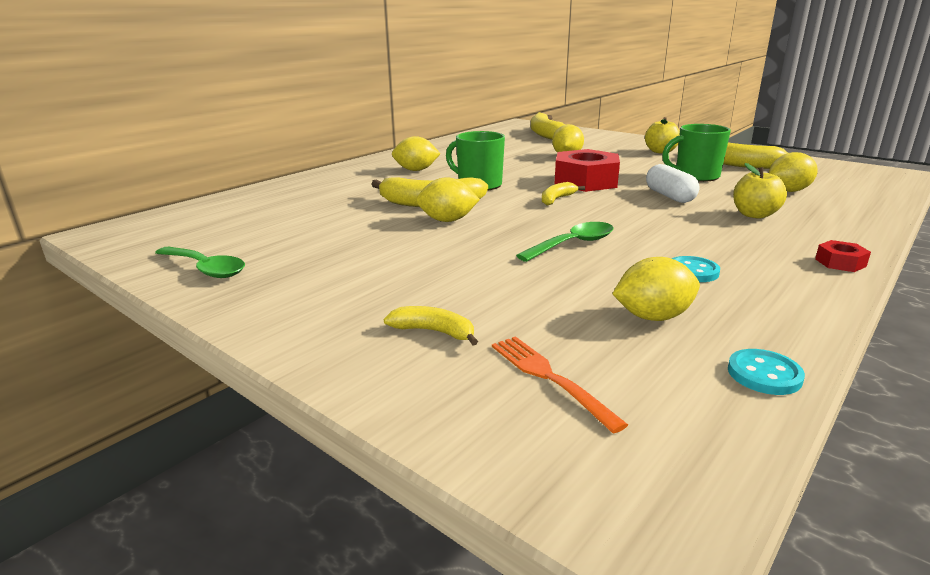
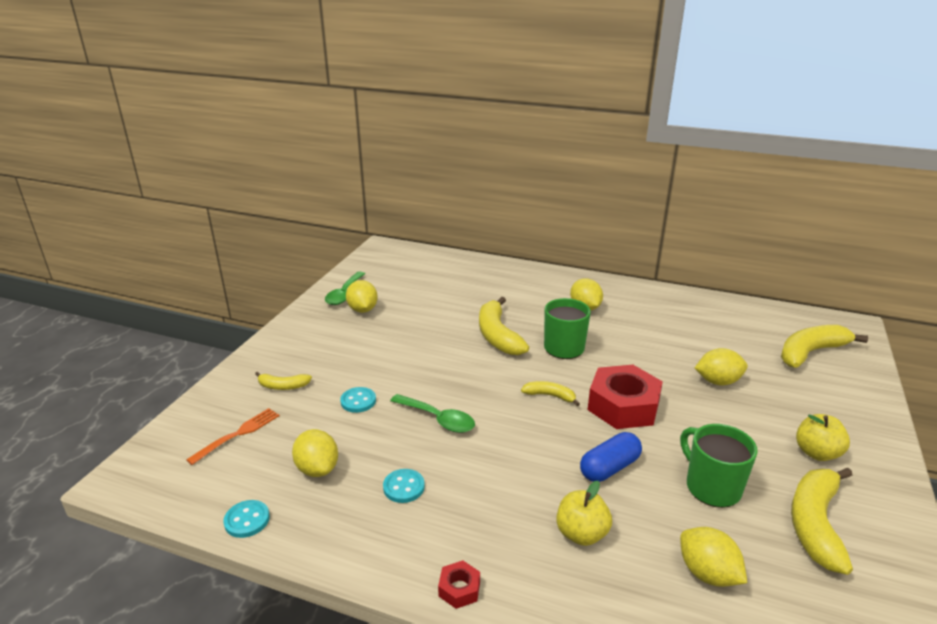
camera: 70 degrees right, 5 degrees up
yellow banana [384,306,478,346] -> yellow banana turned 90 degrees clockwise [255,372,312,390]
yellow lemon [416,177,480,222] -> yellow lemon moved to [346,280,378,313]
white capsule [646,164,700,203] -> blue capsule [580,432,642,482]
none -> turquoise button [340,387,376,413]

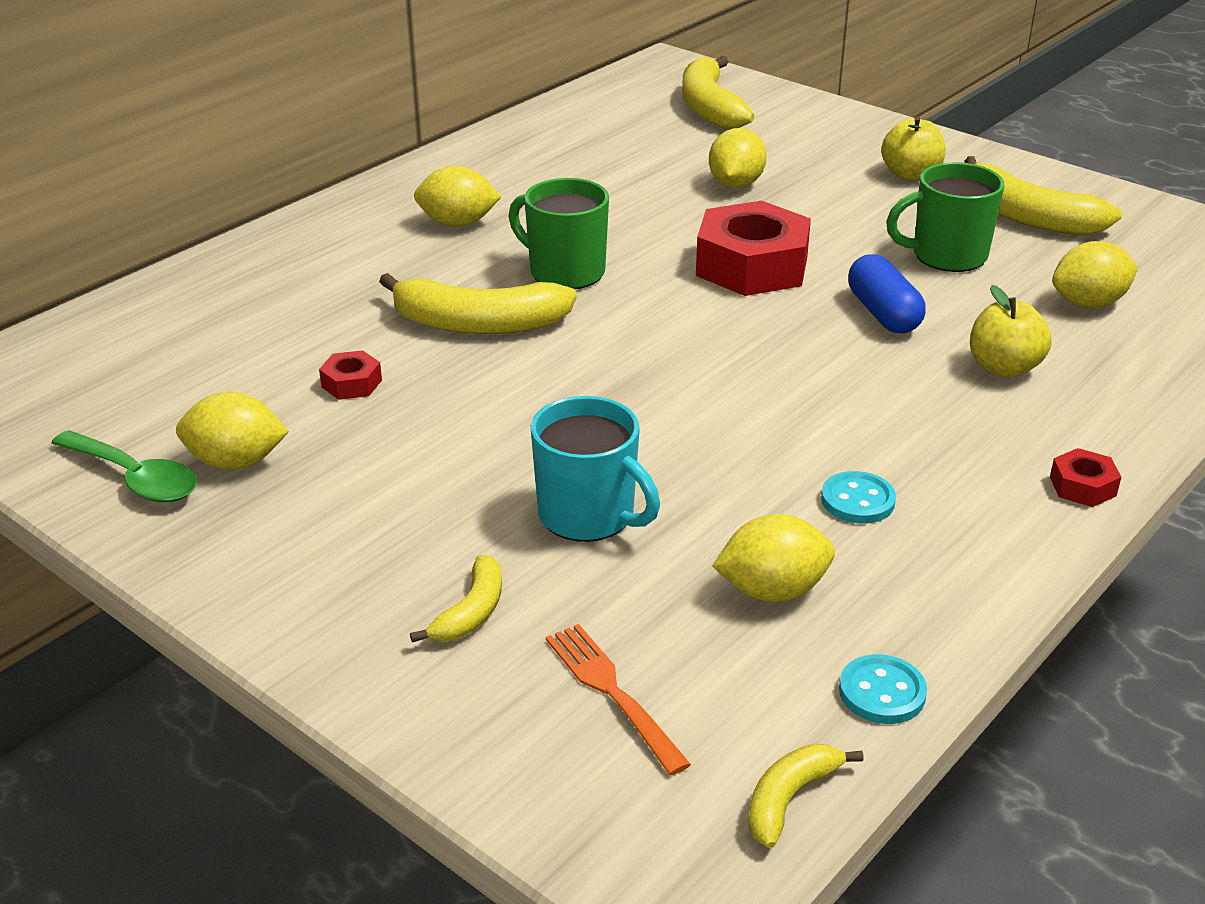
camera: 70 degrees left, 5 degrees up
turquoise button [340,387,376,413] -> turquoise mug [531,396,660,542]
green spoon [390,394,475,433] -> none
yellow banana [521,381,580,406] -> yellow banana moved to [748,744,864,848]
none -> red nut [319,350,382,400]

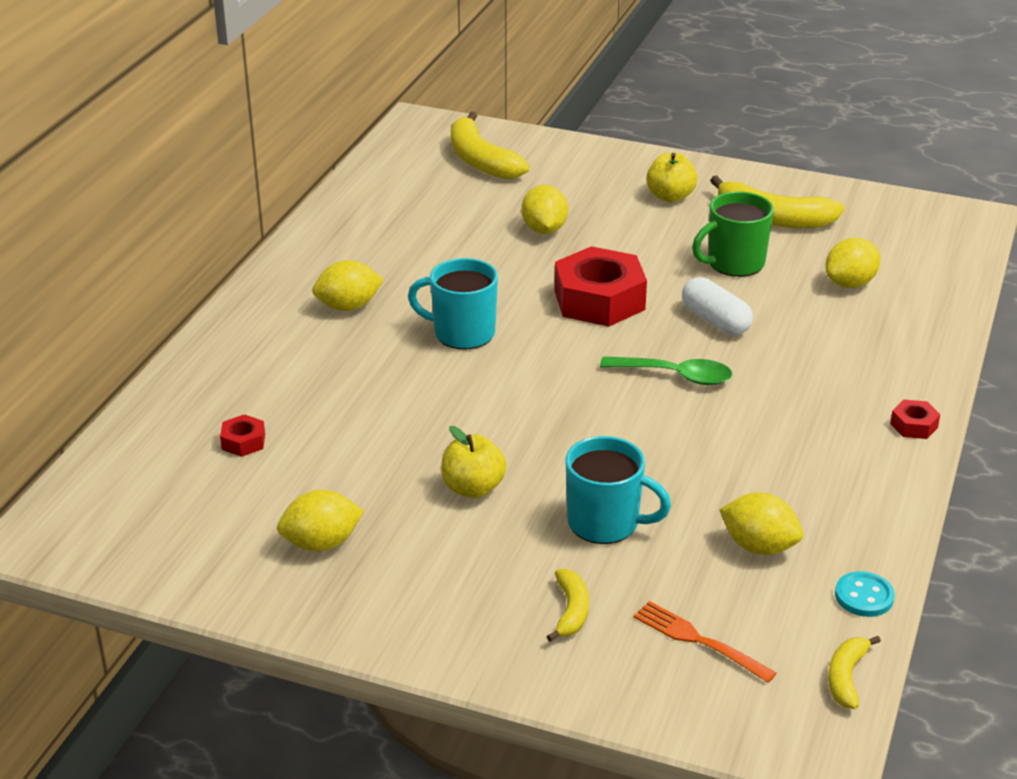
camera: 20 degrees left, 0 degrees up
green spoon [51,430,197,502] -> green spoon moved to [600,356,732,385]
red nut [319,350,382,400] -> red nut moved to [220,414,265,457]
yellow banana [379,273,577,334] -> none
green mug [509,178,609,289] -> turquoise mug [408,258,498,350]
yellow lemon [712,514,835,602] -> yellow lemon turned 60 degrees clockwise [719,492,803,555]
turquoise button [821,471,896,523] -> none
blue capsule [848,255,925,333] -> white capsule [682,277,753,335]
yellow apple [970,285,1052,377] -> yellow apple moved to [441,426,506,498]

